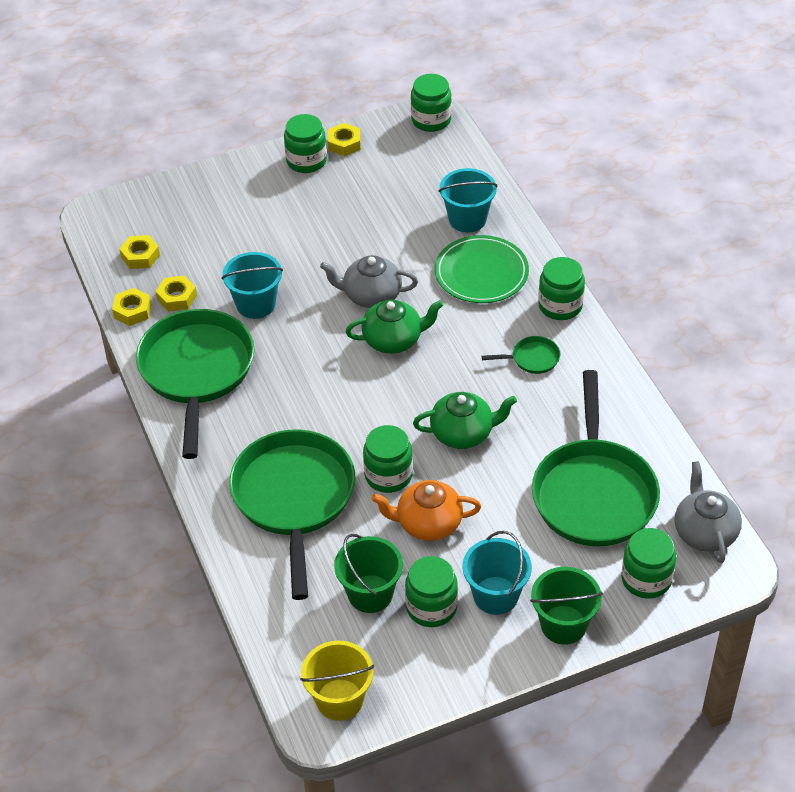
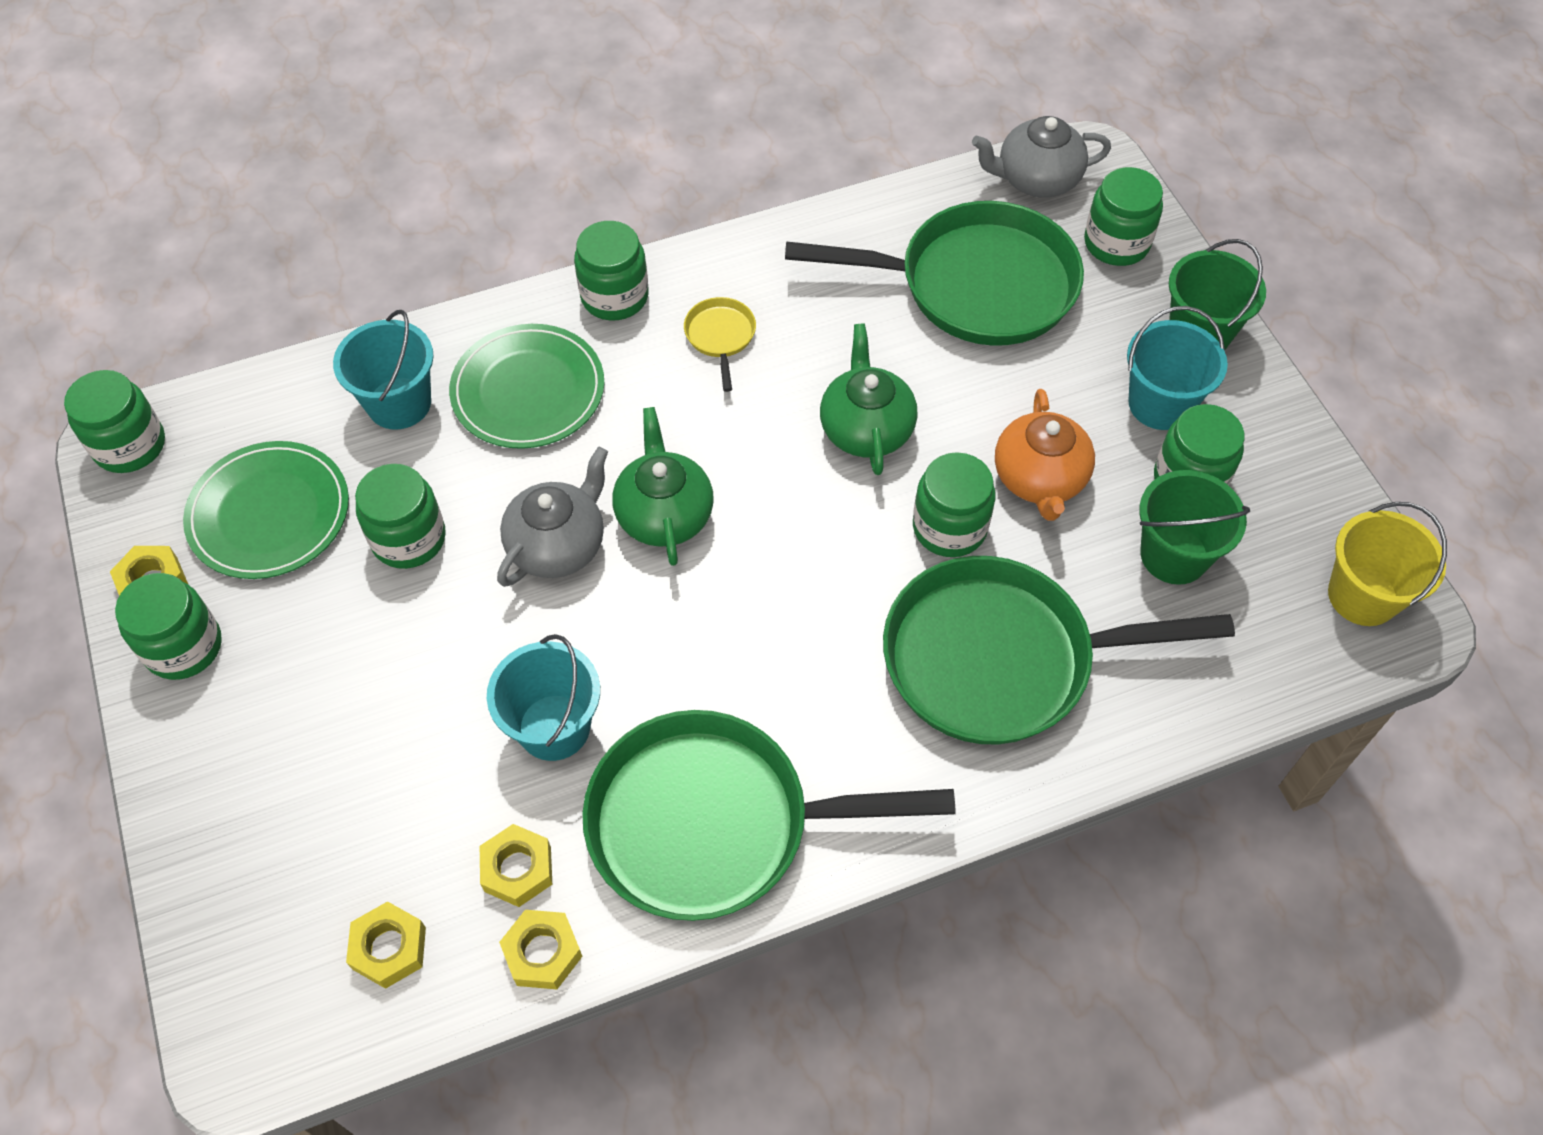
camera: 90 degrees left, 10 degrees up
grey teapot [320,255,418,308] -> grey teapot turned 150 degrees counterclockwise [497,447,608,587]
green pan [482,336,560,374] -> yellow pan [684,297,756,392]
none -> green plate [183,441,349,579]
none -> green jar [355,464,446,569]

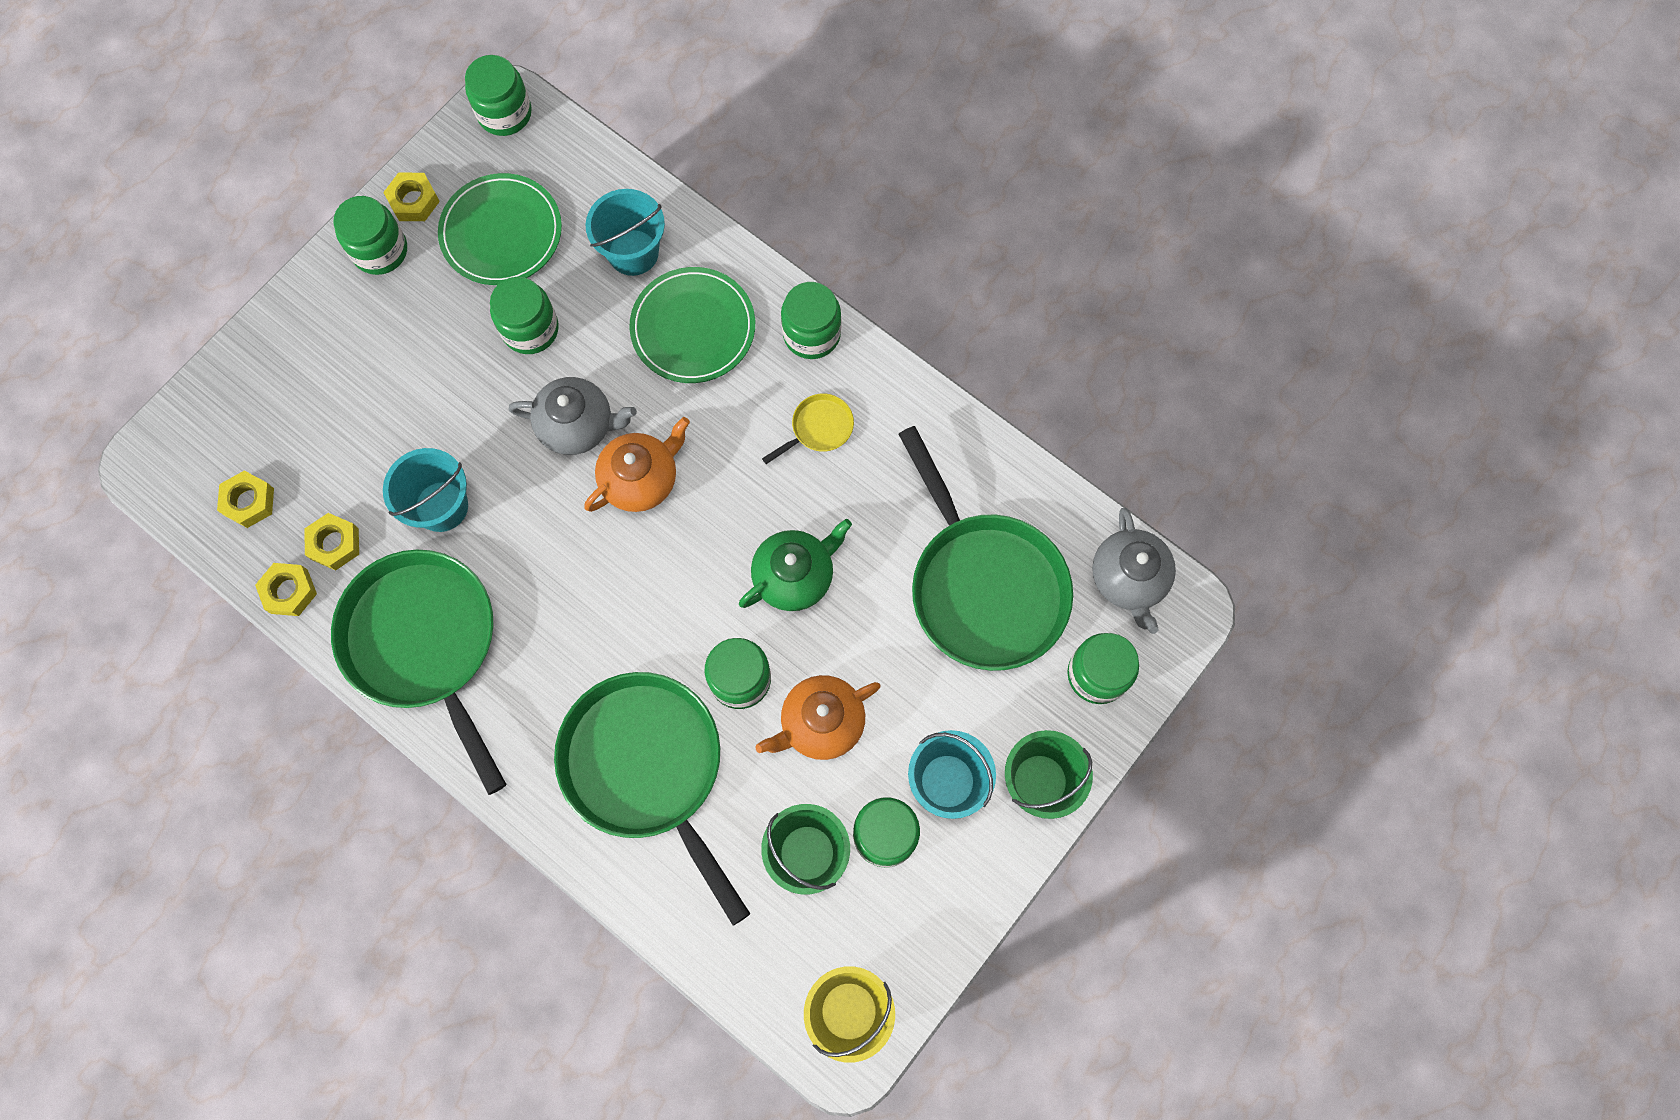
camera: 60 degrees right, 15 degrees up
green teapot [612,407,714,566] -> orange teapot [584,417,690,512]
grey teapot [972,116,1111,197] -> grey teapot turned 150 degrees counterclockwise [1092,508,1176,634]

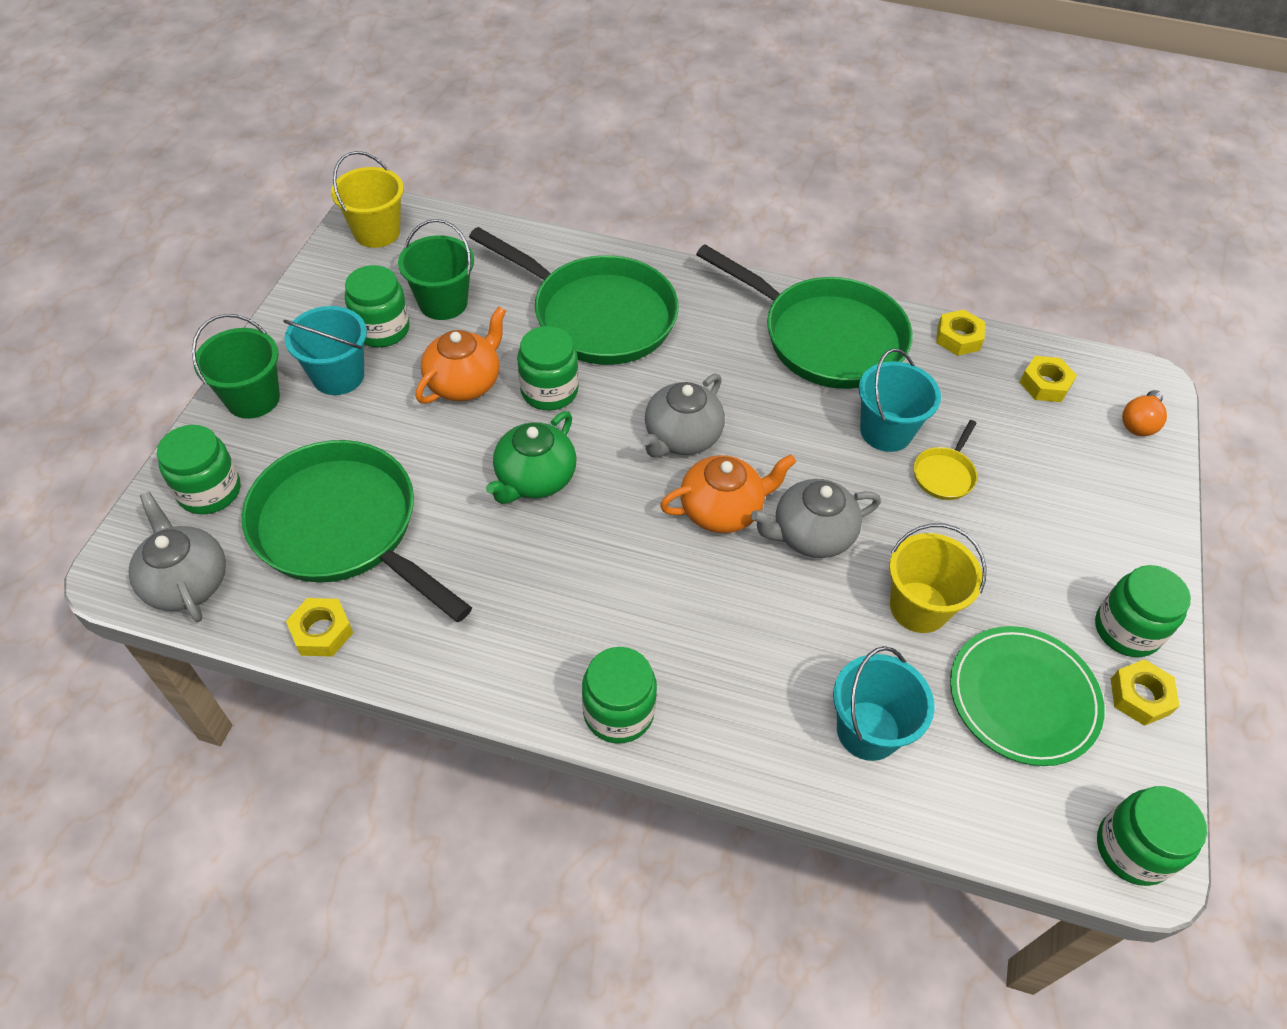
camera: 155 degrees right, 20 degrees down
yellow nut [304,513,359,571] -> yellow nut moved to [286,598,353,657]
green jar [490,277,559,354] -> yellow bucket [889,523,987,633]
orange teapot [584,417,690,512] -> orange teapot turned 135 degrees counterclockwise [660,455,796,533]
green plate [629,267,755,383] -> none
yellow pan [762,393,854,464] -> yellow pan moved to [914,420,977,500]
none -> grey teapot [641,374,725,458]
none -> orange light bulb [1122,390,1167,436]

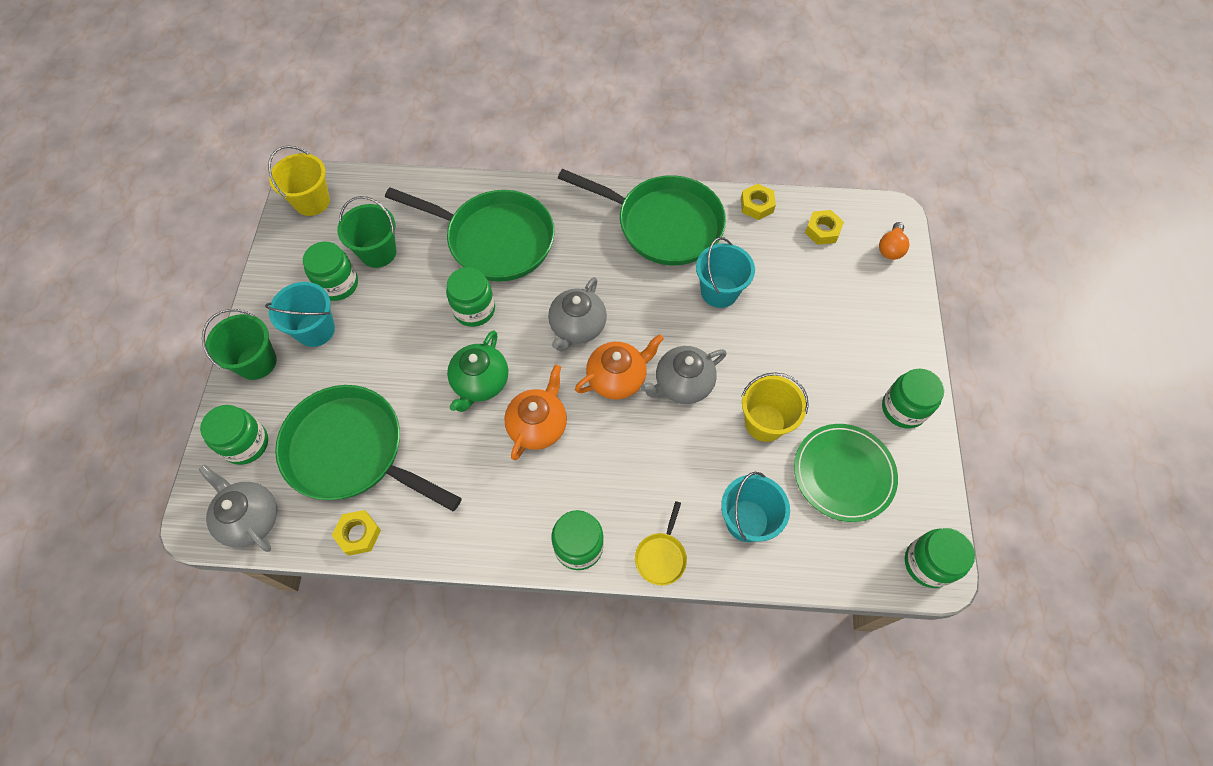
camera: 10 degrees left, 10 degrees up
orange teapot [415,306,506,404] -> orange teapot moved to [504,365,567,460]
yellow pan [914,420,977,500] -> yellow pan moved to [635,501,687,585]
yellow nut [1111,659,1180,726] -> none

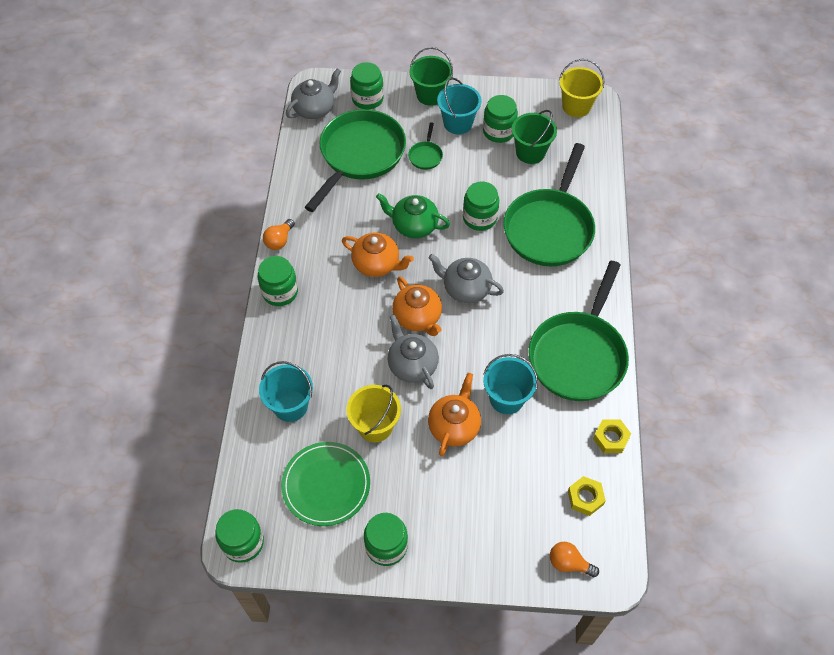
camera: 90 degrees right, 5 degrees down
yellow nut [332,510,381,556] -> none
yellow pan [635,501,687,585] -> none
none -> orange light bulb [263,219,295,250]
none -> green pan [408,122,443,170]
none -> orange teapot [428,373,481,456]

